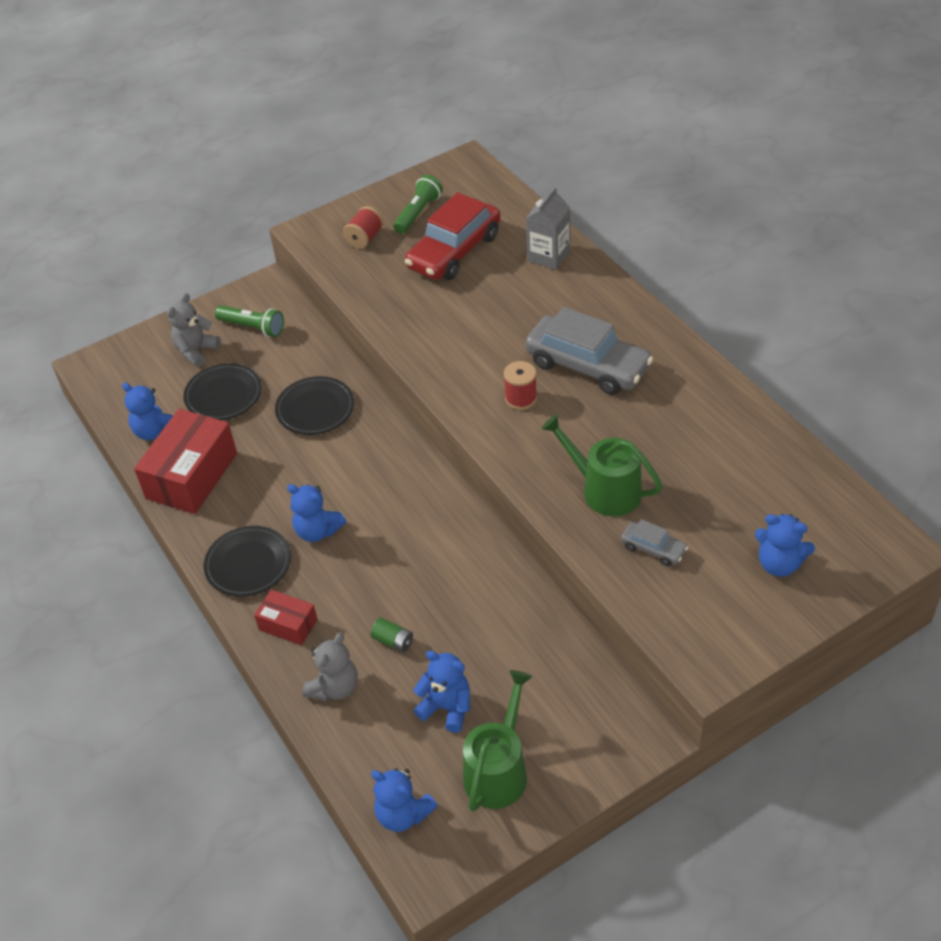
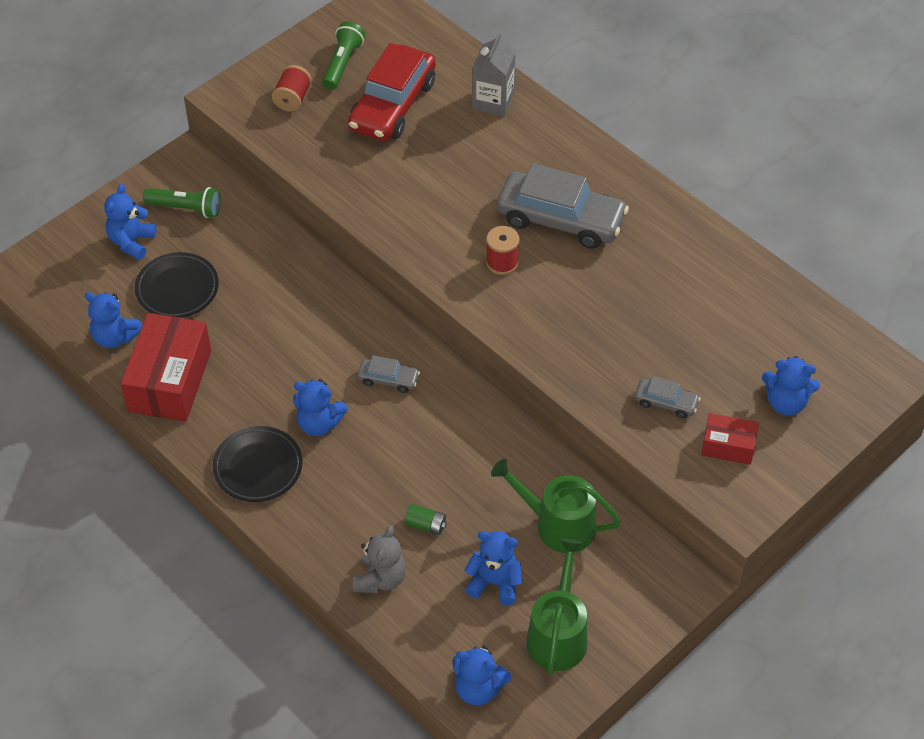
camera: 15 degrees left, 5 degrees up
grey teddy bear [167,293,221,367] -> blue teddy bear [104,184,156,260]
red box [254,589,318,646] -> red box moved to [701,413,759,465]
black plate [275,376,354,435] -> none
green watering can [541,414,662,516] -> green watering can moved to [491,459,621,553]
none -> grey car [358,355,420,393]

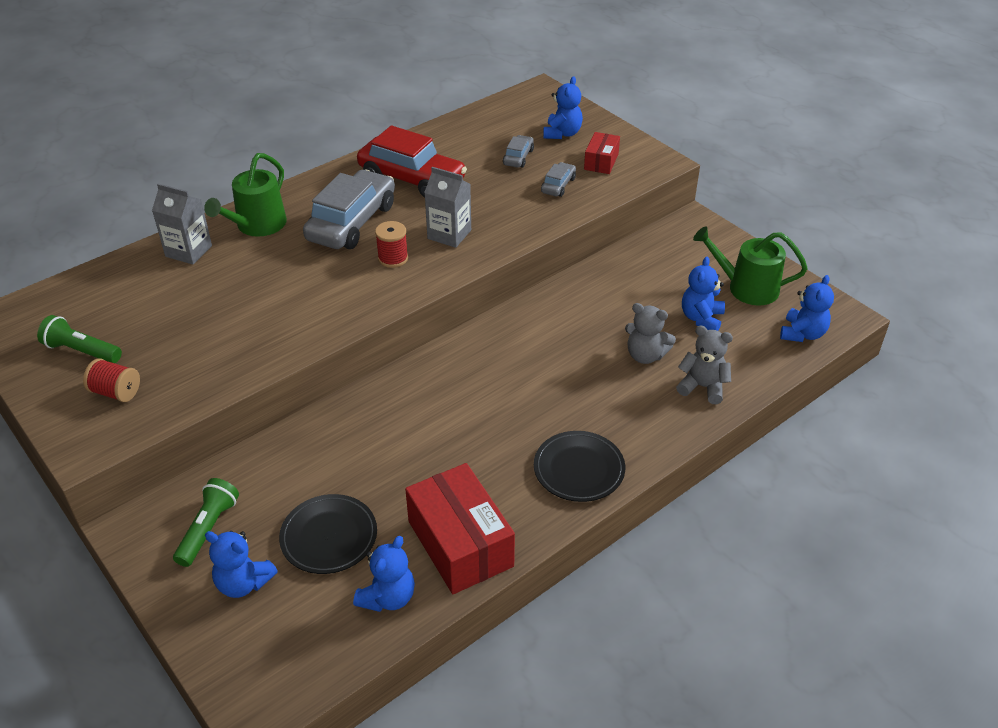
camera: 85 degrees left, 10 degrees down
red box [121,313,211,422] -> red box turned 45 degrees clockwise [405,463,515,594]
blue teddy bear [293,379,348,436] -> none
red car [348,43,436,141] -> red car moved to [357,125,467,197]
grey car [358,355,420,393] -> grey car moved to [503,135,534,168]
green battery [405,504,447,535] -> grey teddy bear [625,303,676,364]
green watering can [491,459,621,553] -> green watering can moved to [204,153,287,237]
none -> grey carton [424,167,471,248]

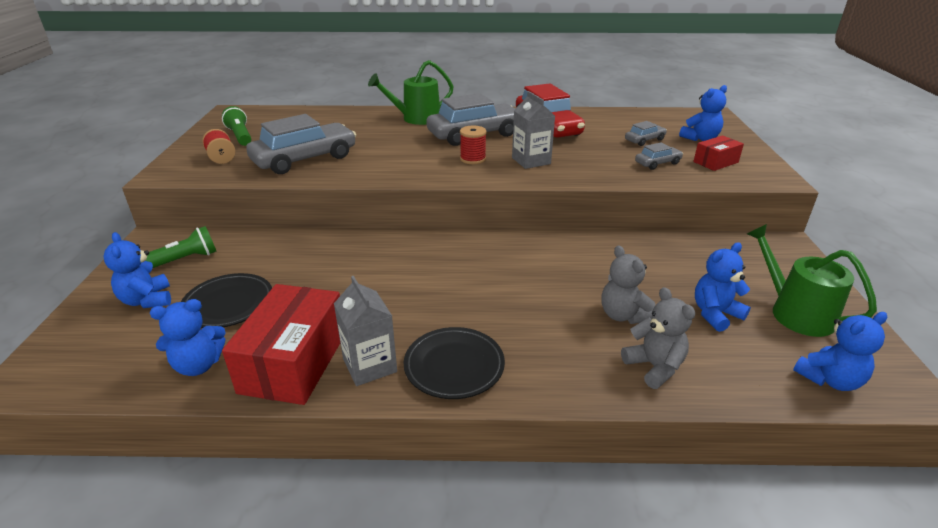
camera: 40 degrees right, 10 degrees down
grey carton [152,183,212,265] -> grey carton moved to [334,276,397,386]
none -> grey car [246,114,356,174]

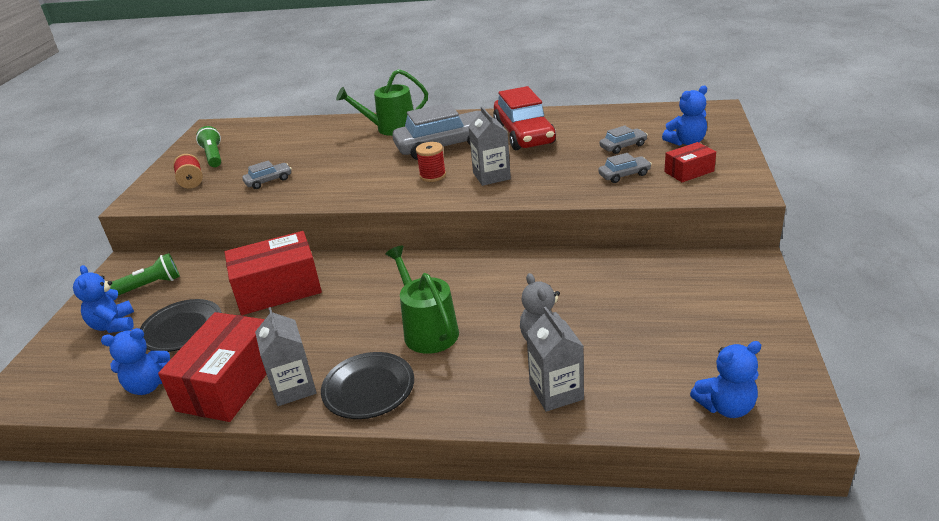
camera: 10 degrees right, 0 degrees up
grey car [246,114,356,174] -> grey car [242,160,292,189], size x0.46
grey teddy bear [621,287,695,389] -> grey carton [526,307,584,412]
blue teddy bear [695,242,751,332] -> none
green watering can [747,224,877,337] -> green watering can moved to [385,246,459,354]
none -> red box [225,231,322,315]

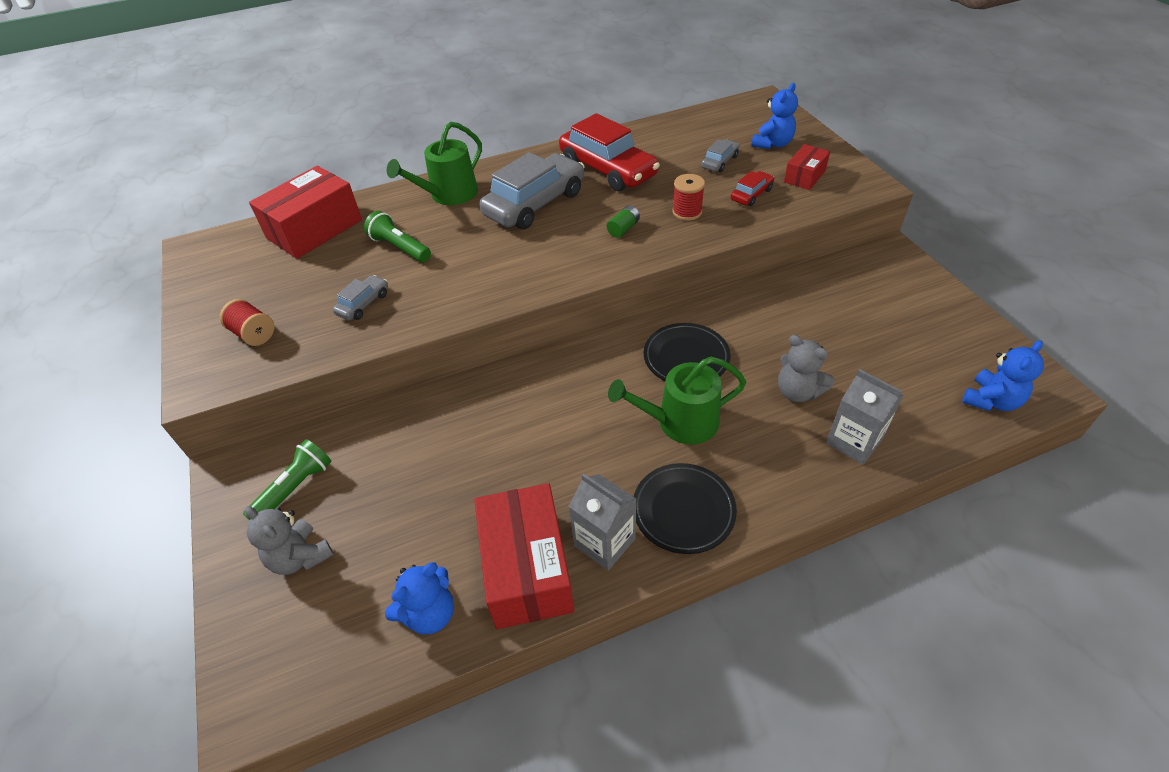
camera: 30 degrees left, 15 degrees up
blue teddy bear [73,265,134,333] -> grey teddy bear [244,506,334,575]
black plate [140,299,222,352] -> black plate moved to [644,323,730,381]
green flashlight [196,126,221,167] -> green flashlight moved to [364,211,431,262]
red box [225,231,322,315] -> red box moved to [249,166,362,259]
green watering can [385,246,459,354] -> green watering can turned 45 degrees counterclockwise [608,357,746,445]
red spool [416,142,446,182] -> red spool moved to [672,174,705,221]
grey carton [468,106,511,186] -> green battery [607,205,640,238]
grey car [598,153,652,183] -> red car [731,171,774,206]

